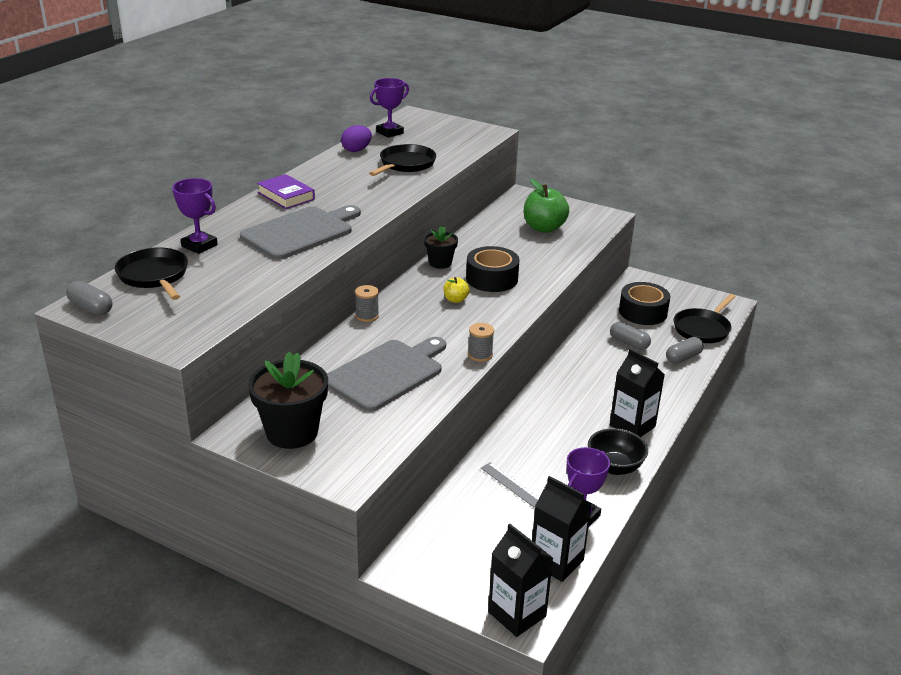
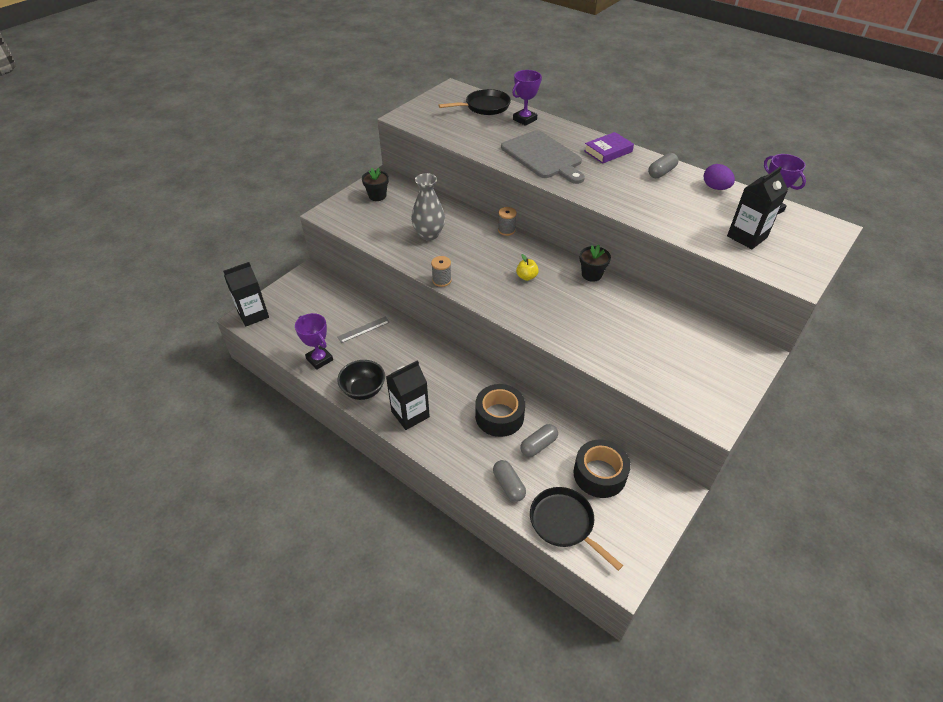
camera: 100 degrees right, 15 degrees up
grey capsule [66,281,113,315] -> grey capsule moved to [648,153,679,178]
black flower pot [248,352,328,449] -> black flower pot [362,168,389,201], size x0.57
grey cutting board [327,337,446,412] -> grey vase [411,173,445,241]
black pan [369,144,436,176] -> none
black tape [466,246,520,292] -> black tape moved to [475,384,525,437]
green apple [524,179,569,233] -> none
black carton [532,476,592,582] -> black carton moved to [727,166,788,249]

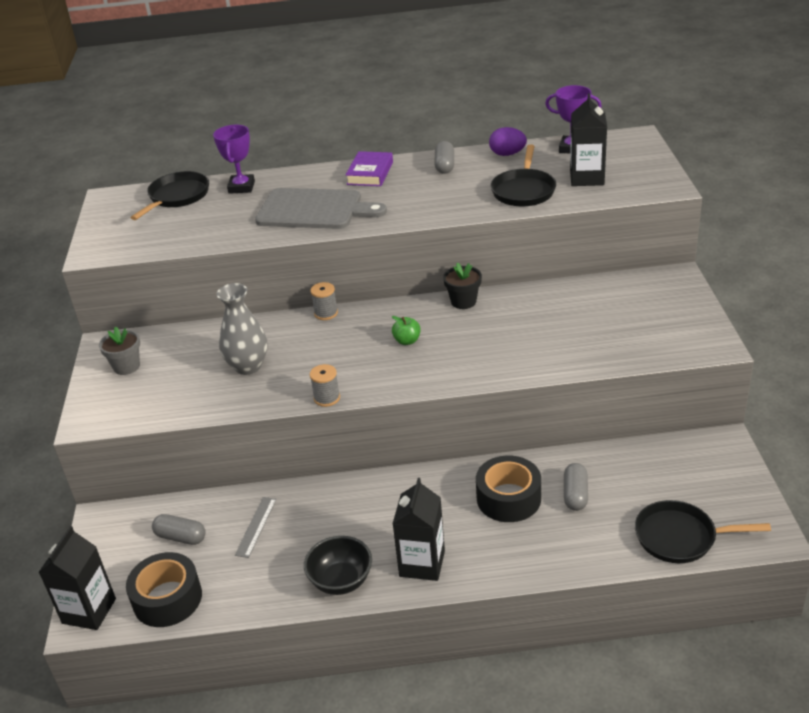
camera: 40 degrees left, 10 degrees down
purple trophy [295,313,333,370] -> none
black flower pot [362,168,389,201] -> grey flower pot [99,327,140,375]
grey capsule [493,460,526,502] -> grey capsule moved to [152,514,206,545]
yellow apple [516,254,539,281] -> green apple [392,316,421,345]
black tape [574,440,631,498] -> black tape moved to [126,552,202,627]
none -> black pan [491,145,556,207]

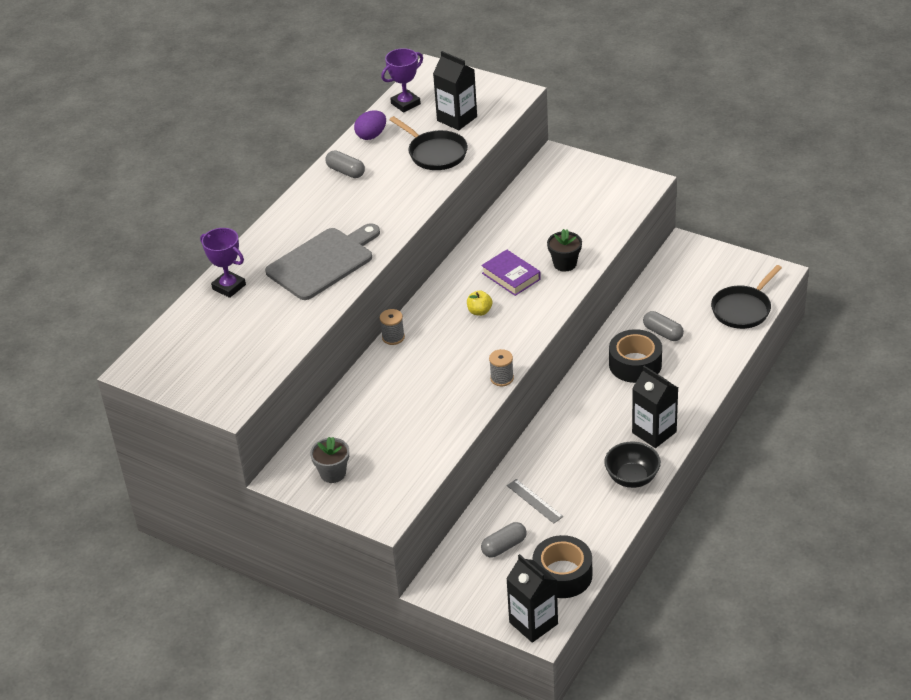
camera: 55 degrees left, 5 degrees up
black pan [130,171,209,220] -> none
grey vase [217,283,267,375] -> none
purple book [346,151,393,186] -> purple book moved to [481,249,541,296]
green apple [392,316,421,345] -> yellow apple [467,291,493,316]
black flower pot [443,262,482,309] -> black flower pot moved to [547,229,582,271]

